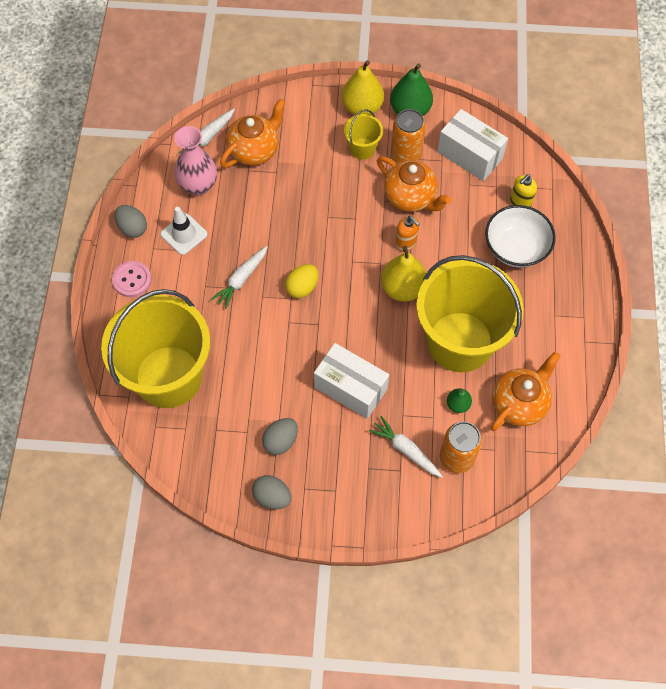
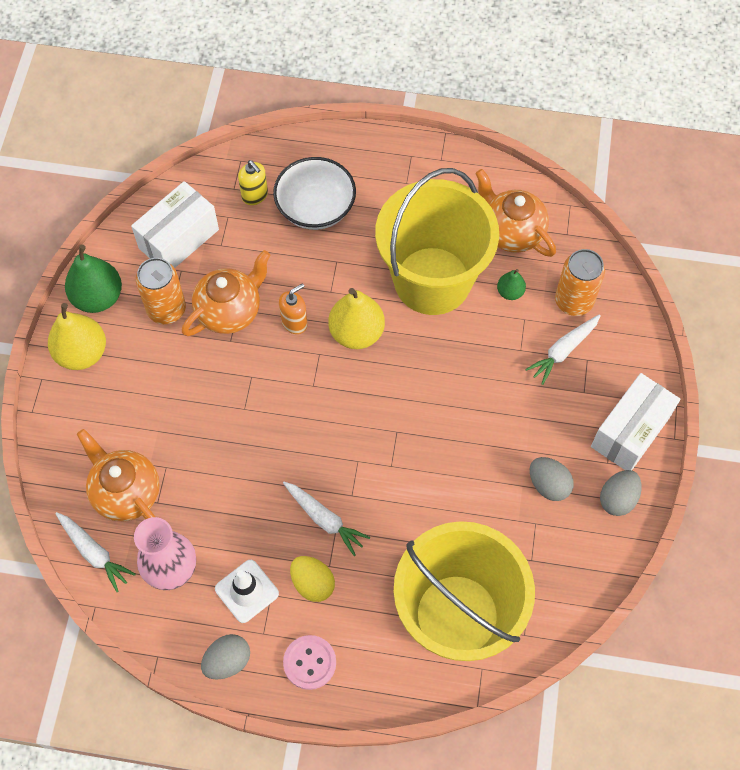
camera: 85 degrees left, 0 degrees up
yellow egg [285,264,318,298] -> yellow egg moved to [290,556,335,602]
white box [314,343,389,419] -> white box moved to [591,373,680,470]
yellow bucket [344,109,383,160] -> none

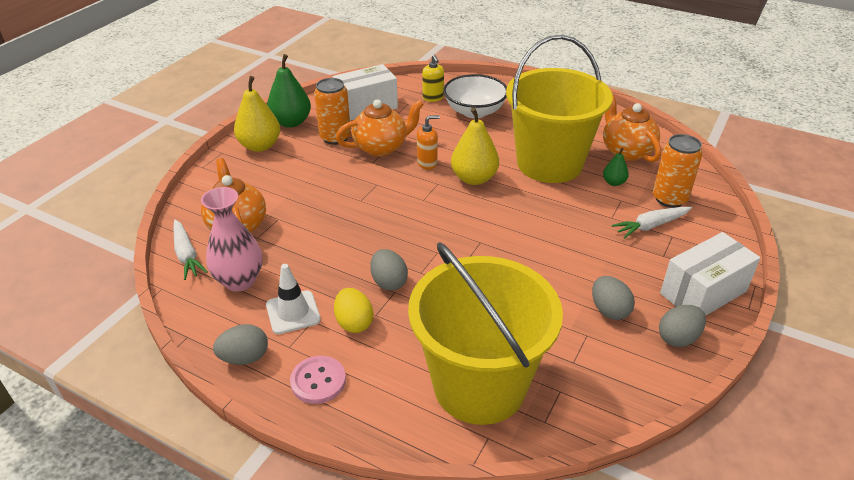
camera: 20 degrees right, 25 degrees down
white carrot [283,482,370,556] -> grey egg [370,249,408,291]

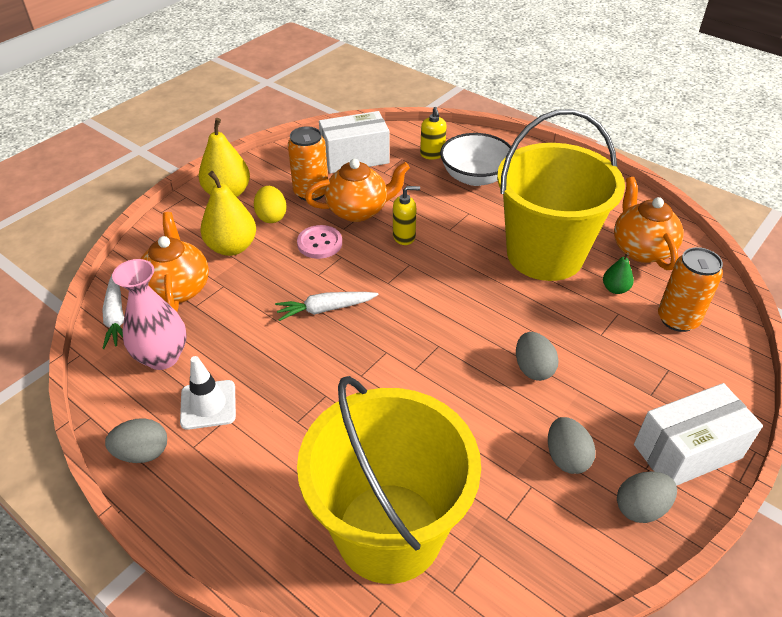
camera: 10 degrees right, 5 degrees up
green pear [267,54,311,128] -> none
pink button [290,356,346,404] -> pink button moved to [297,225,342,259]
yellow egg [334,288,373,333] -> yellow egg moved to [254,186,287,223]
grey egg [370,249,408,291] -> grey egg moved to [516,332,559,381]
orange soap dispenser [417,115,440,170] -> yellow soap dispenser [393,186,420,245]
yellow pear [451,107,499,185] -> yellow pear moved to [200,171,256,256]
white carrot [612,207,692,239] -> white carrot moved to [275,292,379,321]

